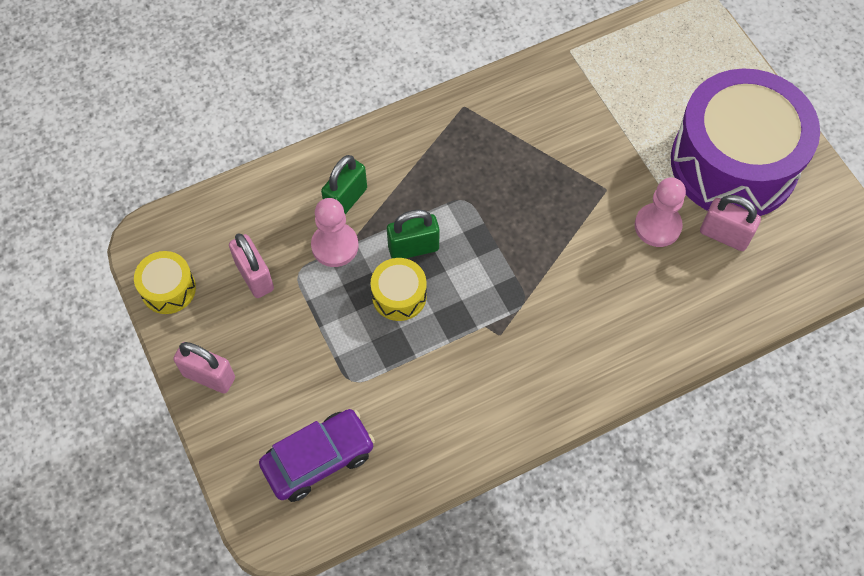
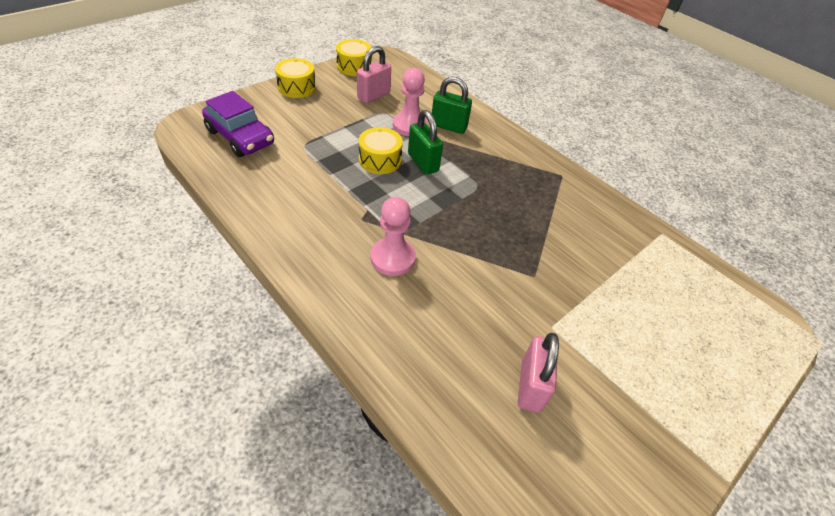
camera: 70 degrees right, 15 degrees down
pink padlock [173,342,235,394] -> yellow drum [275,58,316,98]
pink pawn [635,177,686,247] -> pink pawn moved to [370,197,416,276]
purple drum [671,69,820,216] -> none

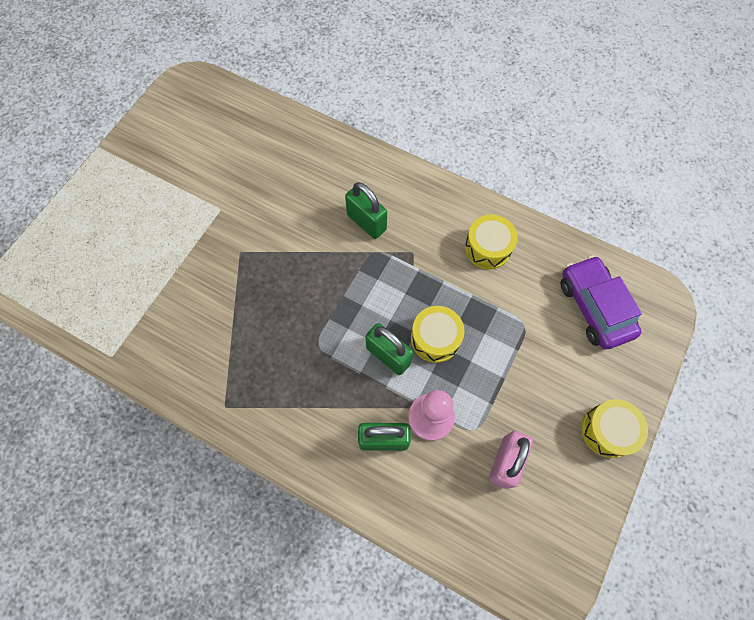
camera: 165 degrees right, 20 degrees up
purple car [202,91,274,157] -> purple car turned 45 degrees clockwise [560,255,642,349]
yellow drum [336,39,372,76] -> yellow drum moved to [465,214,518,269]
pink pawn [370,197,416,276] -> green padlock [345,182,387,239]
pink padlock [518,333,559,412] -> none

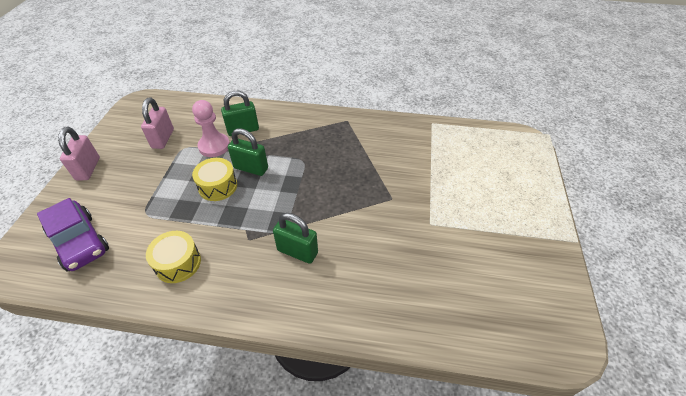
camera: 160 degrees right, 20 degrees down
yellow drum [581,399,648,458] -> pink padlock [58,127,100,181]

